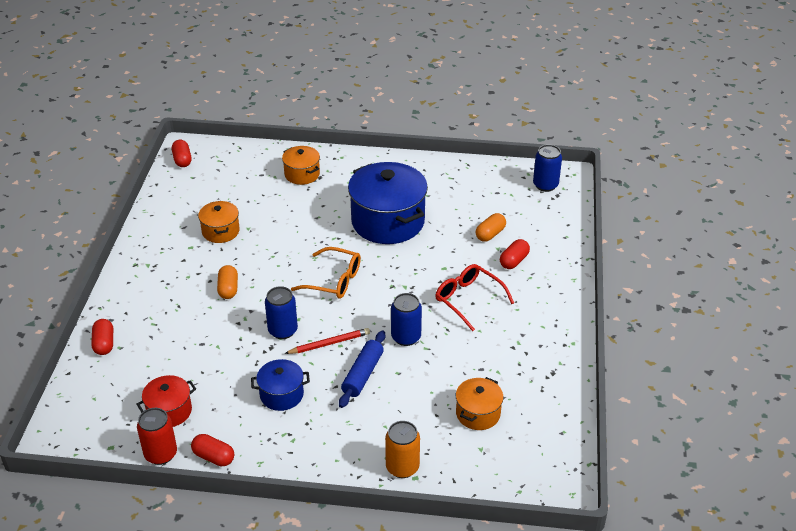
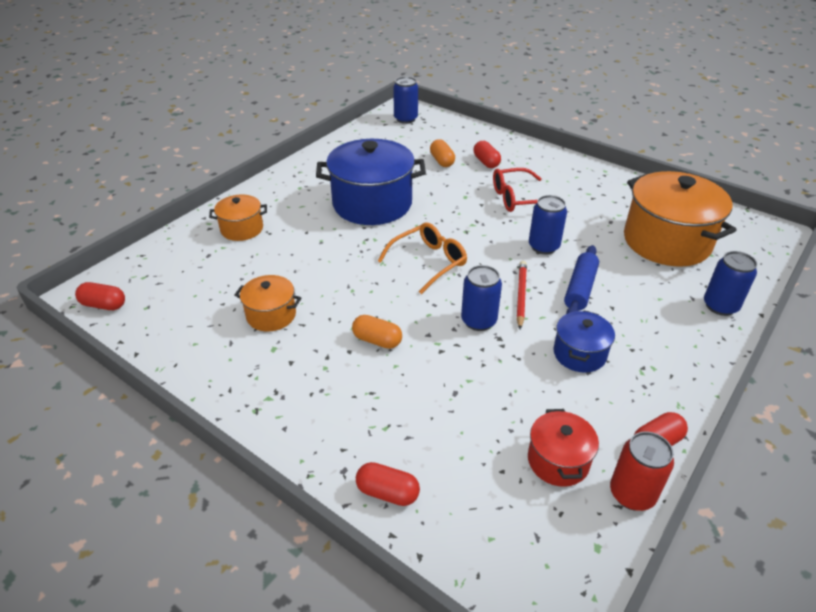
camera: 60 degrees left, 0 degrees up
blue rolling pin [339,331,385,408] -> blue rolling pin turned 60 degrees clockwise [564,245,599,314]
orange can [385,421,420,478] -> blue can [704,251,757,316]
orange pot [456,377,504,430] -> orange pot [624,171,736,267], size x1.98

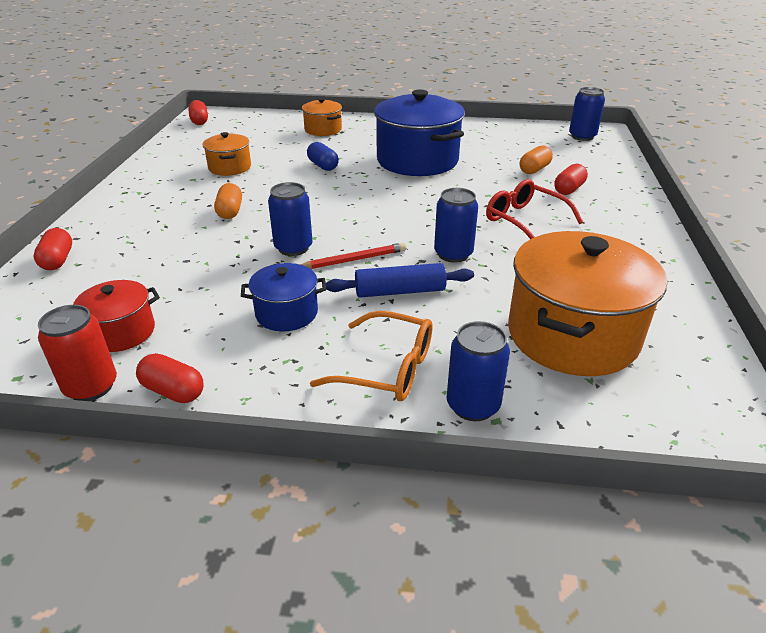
camera: 60 degrees right, 5 degrees down
orange glasses [378,222,467,294] -> orange glasses moved to [310,311,432,401]
none -> blue capsule [307,142,339,171]

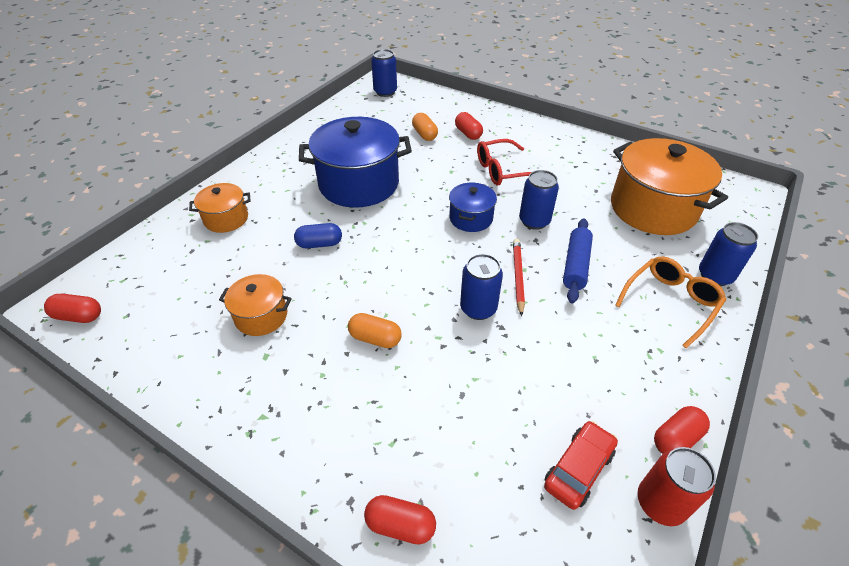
camera: 65 degrees left, 10 degrees up
red pot [73,280,160,352] -> red car [544,421,618,510]
blue pot [241,263,326,331] -> blue pot moved to [449,182,497,232]

